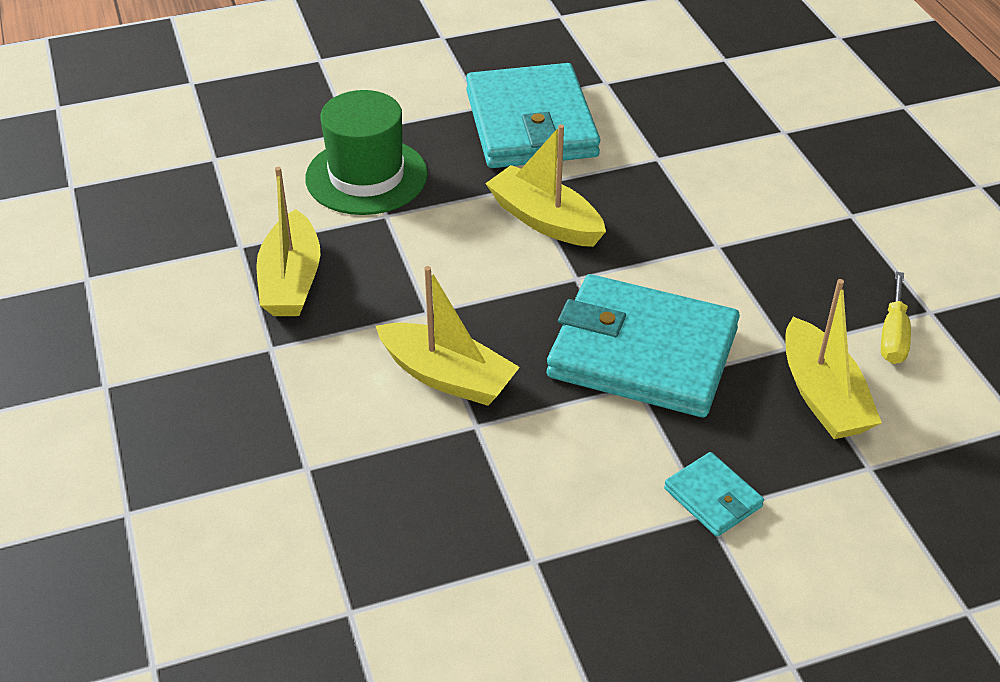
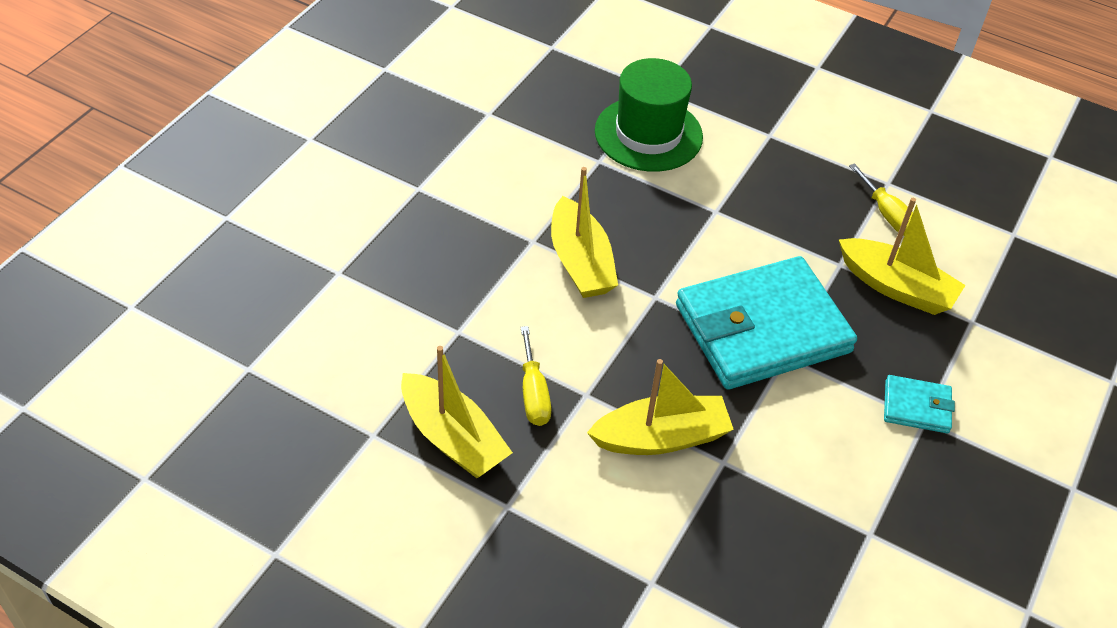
camera: 45 degrees left, 5 degrees up
green hat [305,90,428,215] -> green hat moved to [595,58,703,172]
turquoise wallet [466,63,600,168] -> none
yellow boat [485,124,606,247] -> yellow boat turned 105 degrees counterclockwise [551,167,618,298]
none -> yellow screwdriver [520,326,551,426]

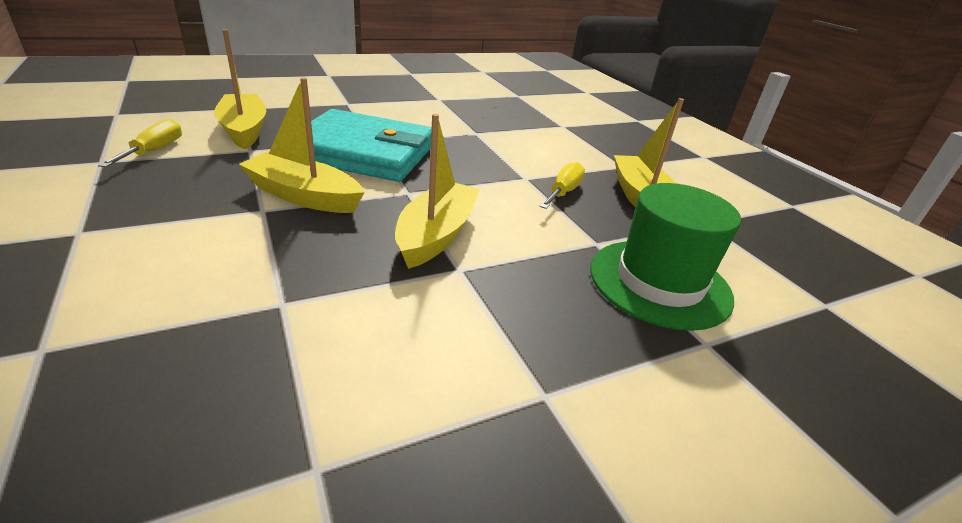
camera: 145 degrees left, 15 degrees down
yellow boat [587,359,734,455] -> yellow boat moved to [239,77,364,213]
green hat [595,58,703,172] -> green hat moved to [590,183,741,331]
turquoise wallet [884,375,955,433] -> none

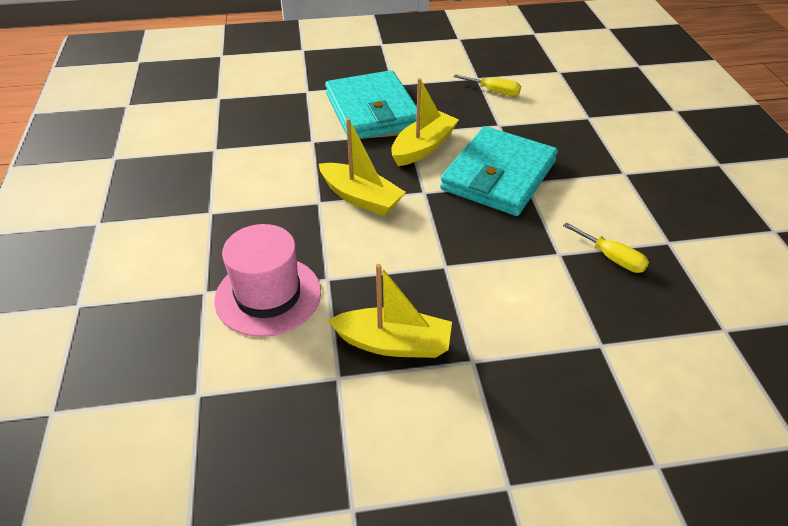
camera: 110 degrees right, 10 degrees up
yellow boat [214,29,266,149] -> none
yellow screwdriver [539,162,585,209] -> yellow screwdriver moved to [563,222,649,273]
green hat [590,183,741,331] -> pink hat [214,224,321,337]
none -> turquoise wallet [325,70,417,139]

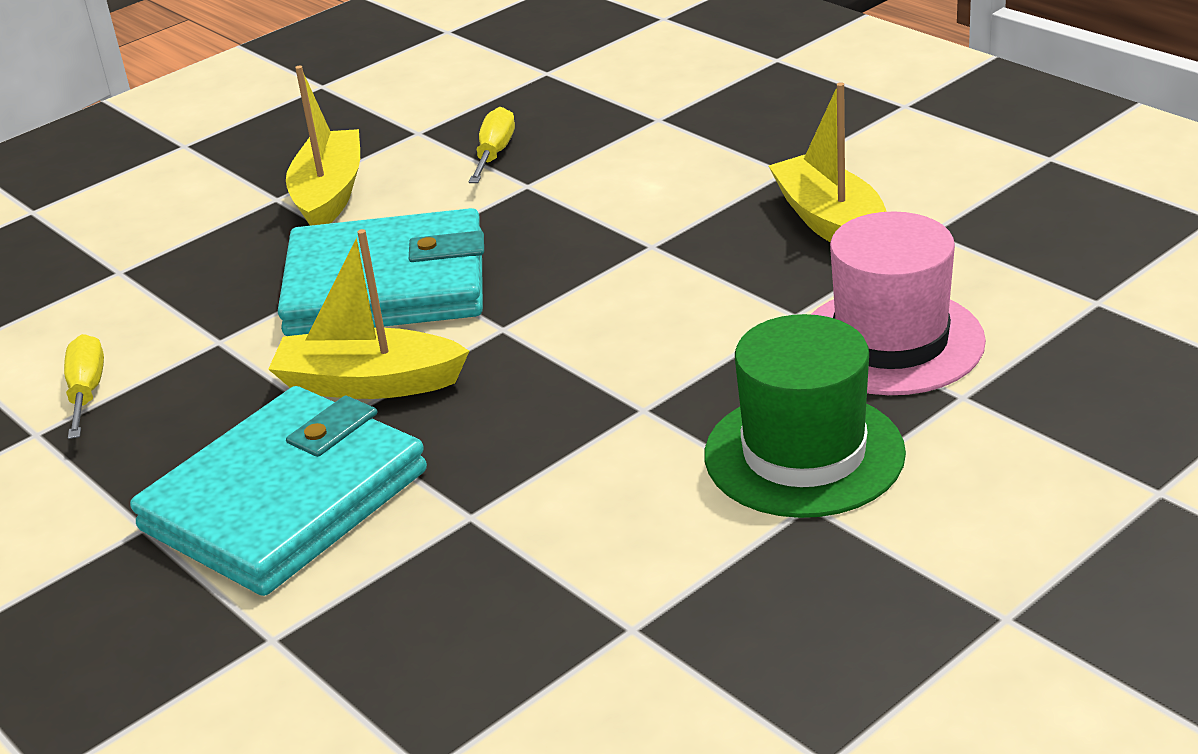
camera: 120 degrees left, 10 degrees down
yellow boat [319,118,406,216] -> yellow boat moved to [286,66,360,226]
none -> green hat [704,314,906,518]

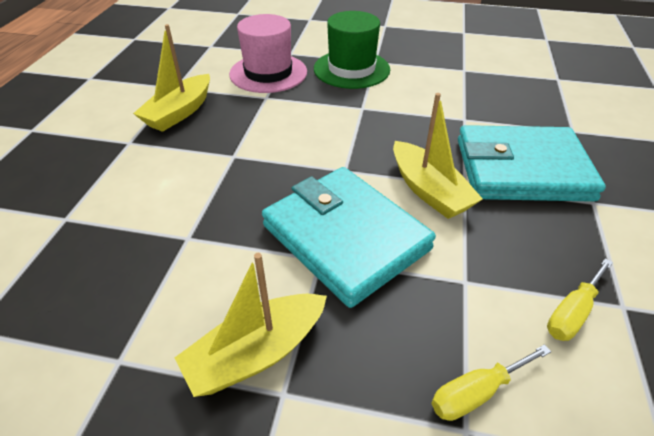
camera: 130 degrees left, 10 degrees up
yellow screwdriver [469,107,515,183] -> yellow screwdriver moved to [432,344,551,421]

